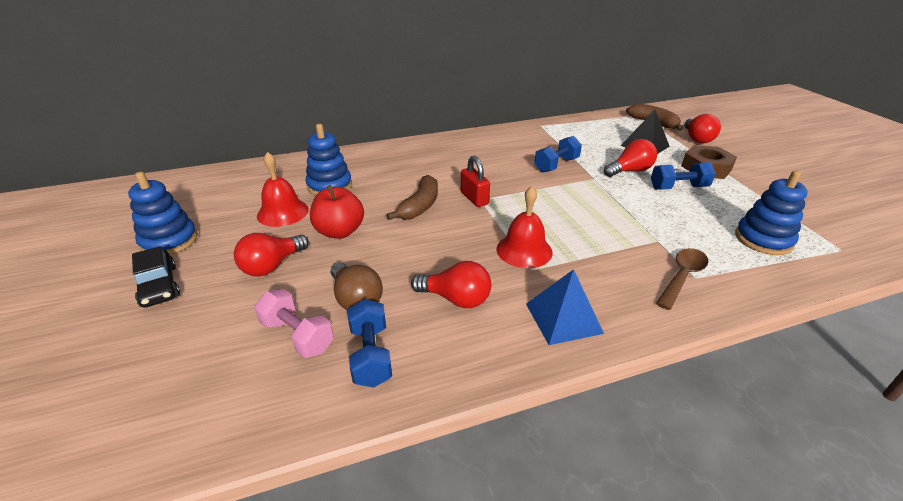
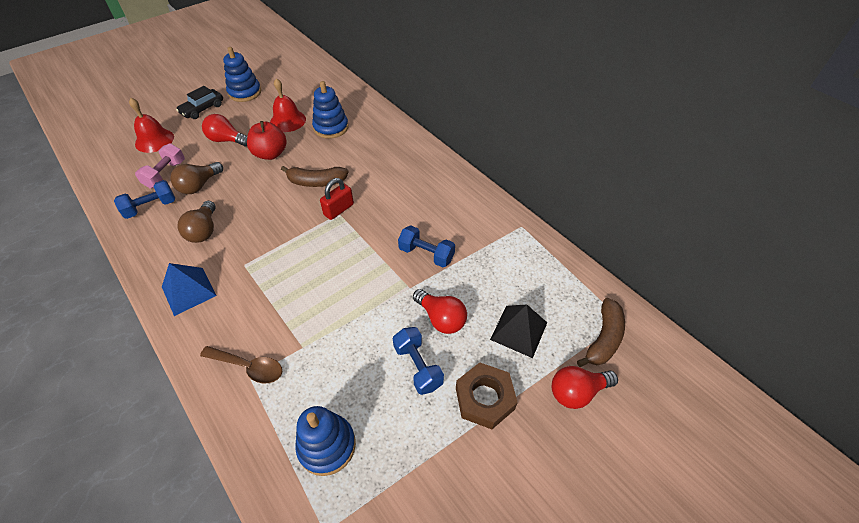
camera: 70 degrees right, 15 degrees up
red light bulb [411,261,491,308] -> brown light bulb [178,201,216,243]
red bell [496,186,553,268] -> red bell moved to [129,98,174,153]

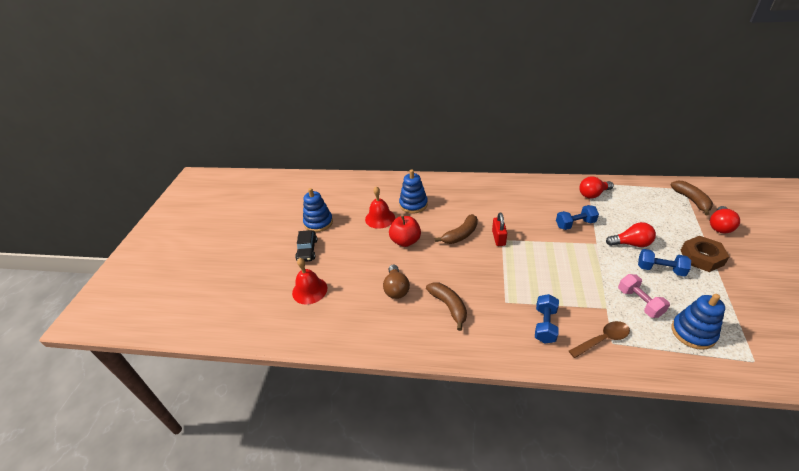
camera: 40 degrees left, 10 degrees down
blue dumbbell [114,180,175,219] -> blue dumbbell moved to [535,294,559,343]
pink dumbbell [135,143,185,188] -> pink dumbbell moved to [618,274,670,318]
blue pyramid [162,263,217,316] -> none
brown light bulb [178,201,216,243] -> brown banana [426,282,467,331]
red light bulb [202,114,247,147] -> red light bulb moved to [579,176,614,199]
black pyramid [490,305,547,358] -> none

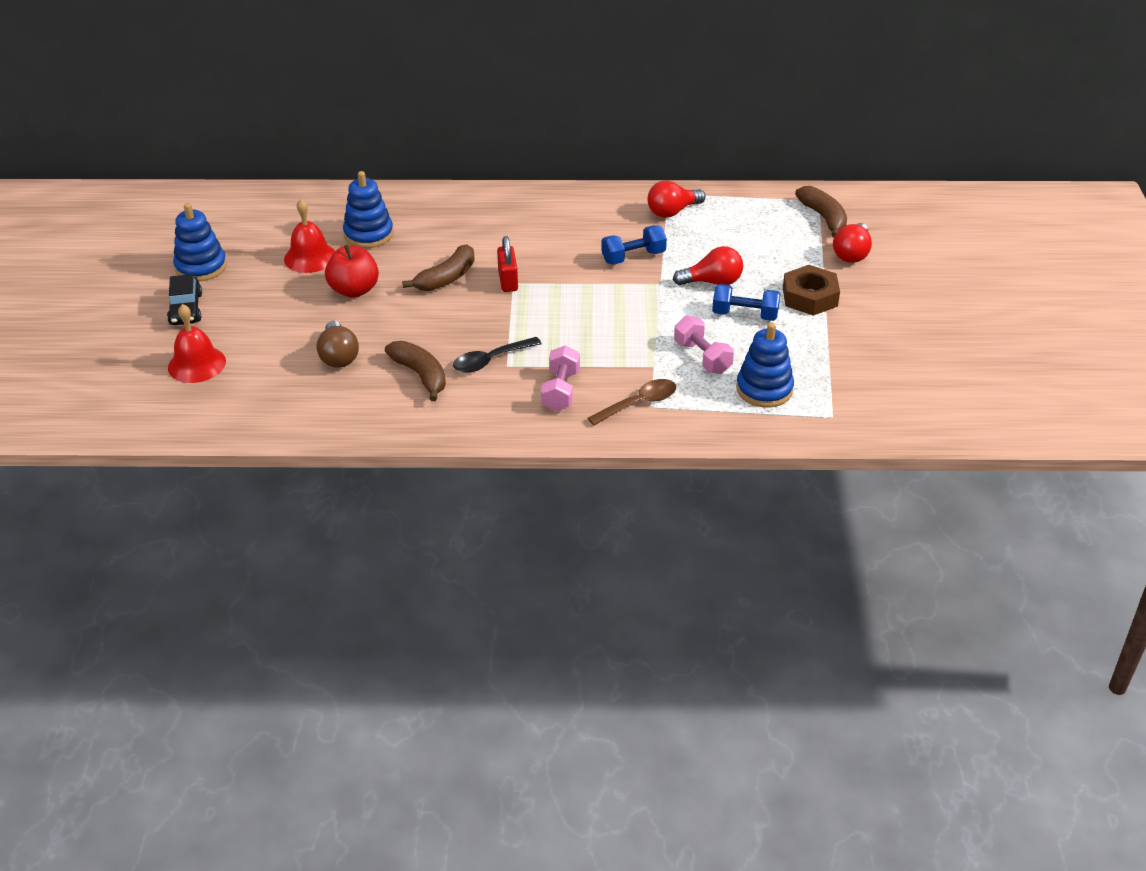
camera: 10 degrees left, 0 degrees up
blue dumbbell [535,294,559,343] -> pink dumbbell [541,345,580,411]
none -> black spoon [453,337,542,373]

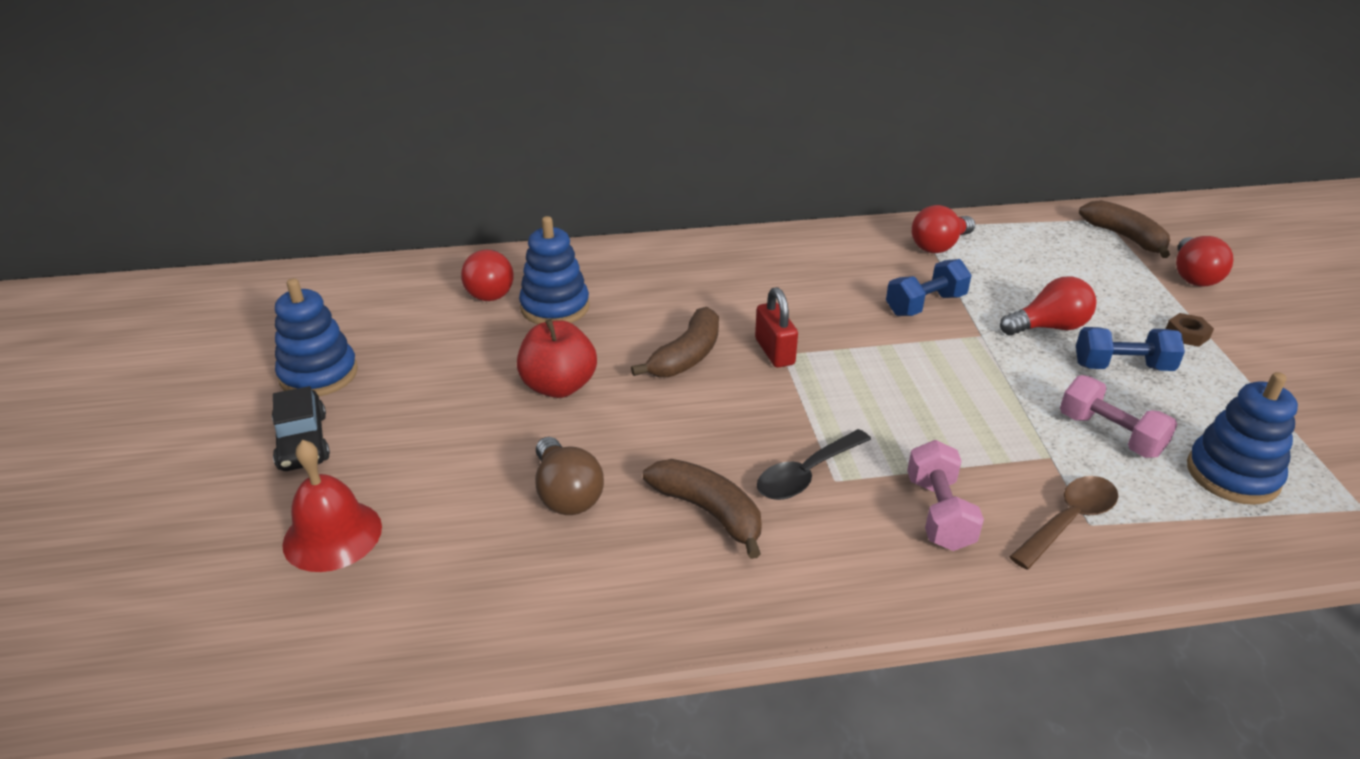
camera: 10 degrees left, 5 degrees down
red bell [284,199,335,273] -> none
brown nut [783,265,840,316] -> brown nut [1166,313,1214,347], size x0.50
none -> red light bulb [461,250,514,301]

